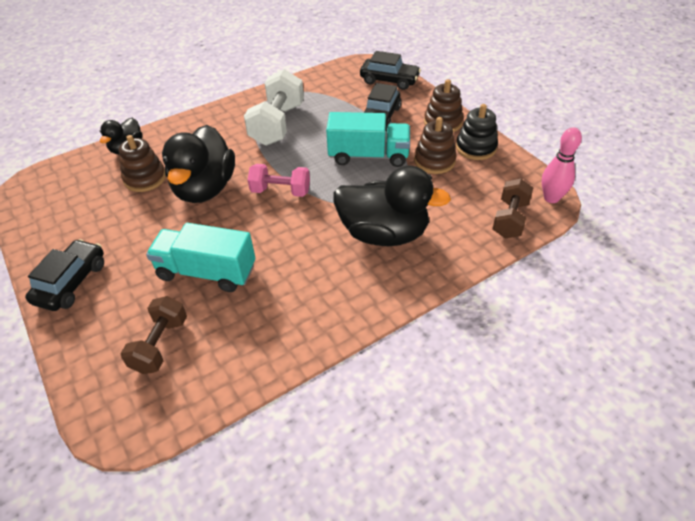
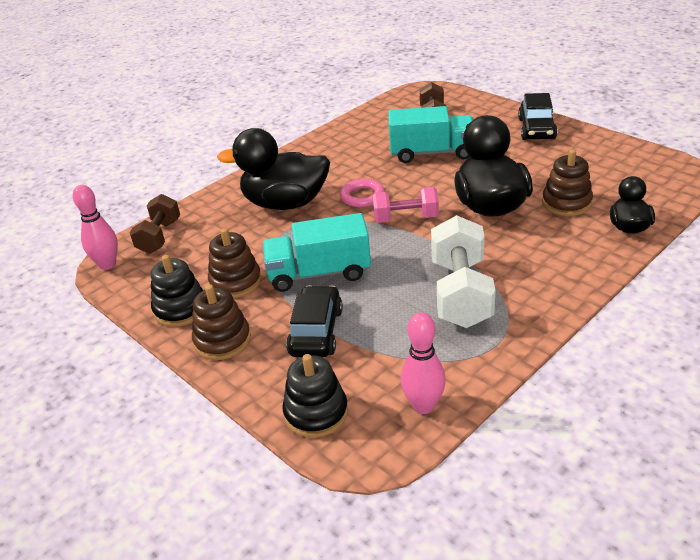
camera: 170 degrees right, 10 degrees down
black car [360,51,421,90] -> black stacking toy [282,354,348,438]
none -> pink ring [340,179,385,207]
none -> pink bowling pin [401,312,446,414]

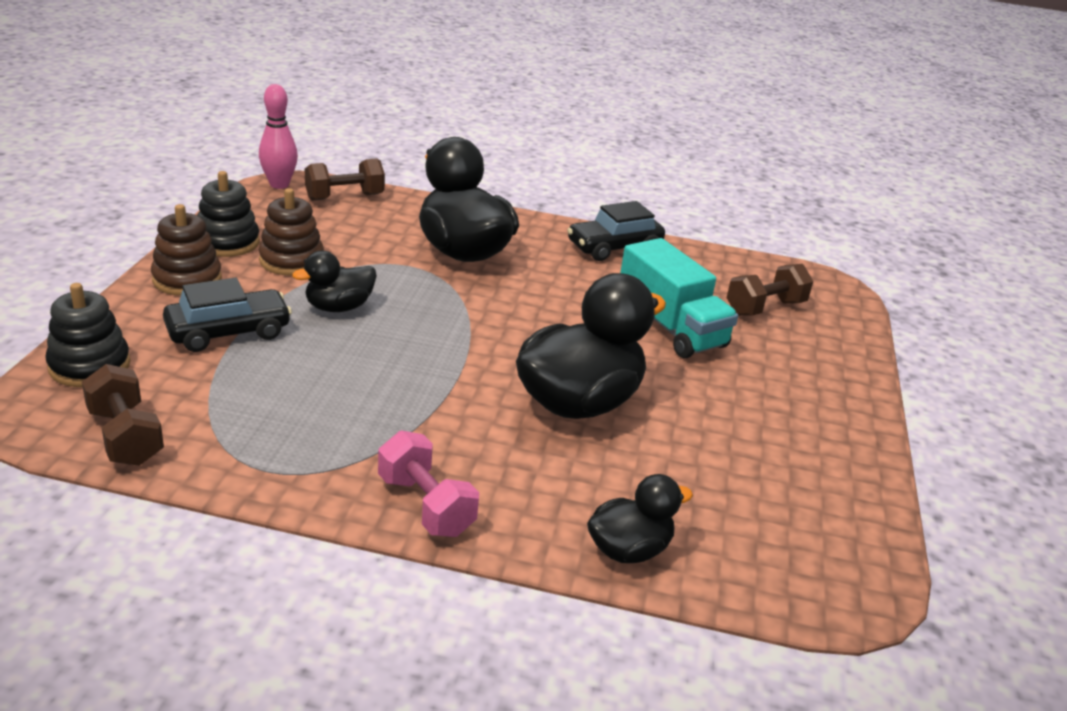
camera: 50 degrees right, 5 degrees down
turquoise truck [263,213,371,292] -> black duck [292,251,377,312]
pink ring [340,179,385,207] -> none
pink dumbbell [372,187,439,223] -> pink dumbbell moved to [378,430,479,537]
pink bowling pin [401,312,446,414] -> brown dumbbell [82,364,164,466]
white dumbbell [431,215,496,328] -> none
black car [518,93,558,140] -> black car moved to [567,201,665,261]
brown stacking toy [542,150,593,216] -> none

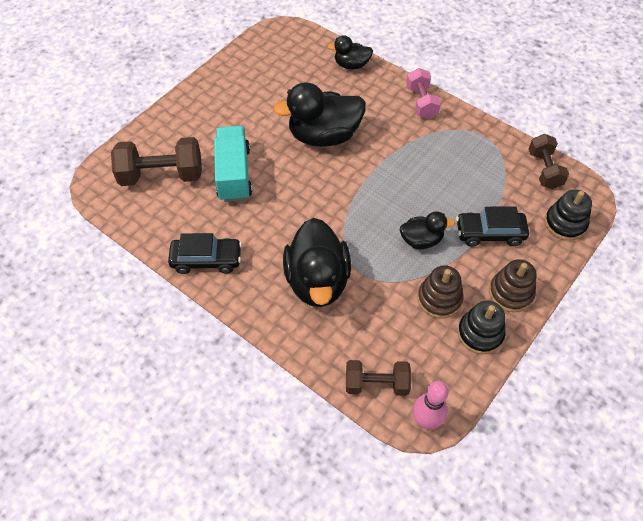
camera: 150 degrees left, 25 degrees up
brown dumbbell [727,264,813,316] -> brown dumbbell [111,137,202,186], size x1.56

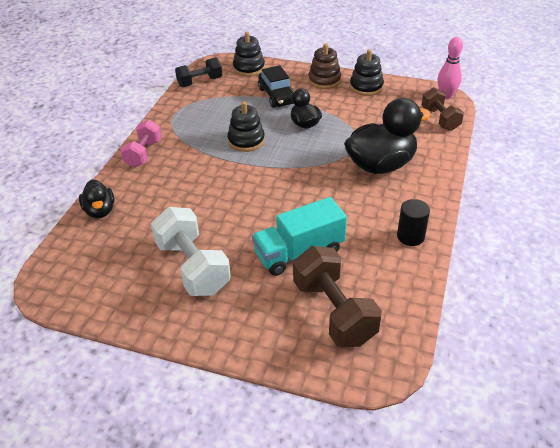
camera: 110 degrees left, 15 degrees down
black car [168,233,242,274] -> black cylinder [397,199,430,246]
black duck [273,82,366,147] -> none
pink dumbbell [406,68,441,119] -> pink dumbbell turned 45 degrees counterclockwise [121,120,162,167]
brown stacking toy [418,265,463,319] -> none
brown dumbbell [529,134,569,189] -> black dumbbell [175,57,222,87]
none -> white dumbbell [151,207,231,296]
none -> black stacking toy [227,101,265,152]

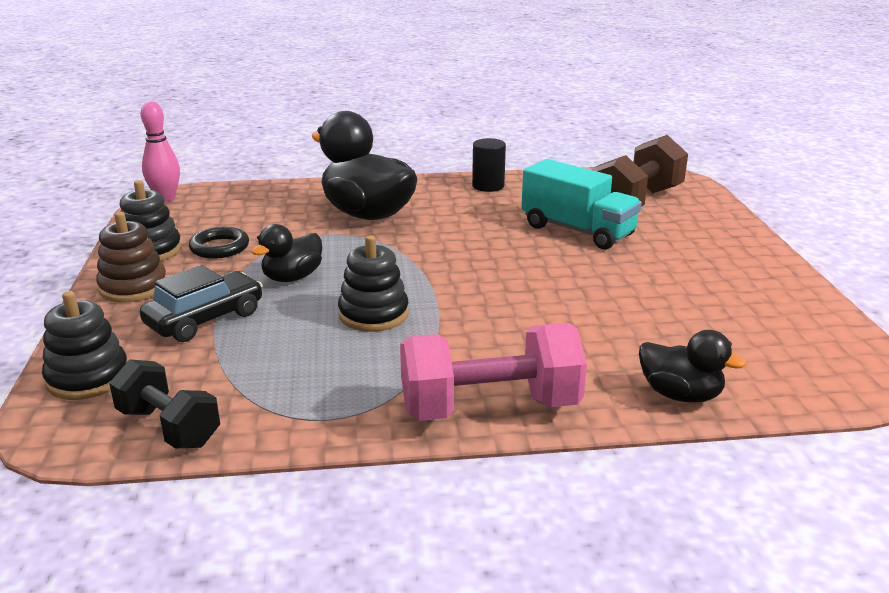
camera: 115 degrees left, 15 degrees down
black duck [79,179,115,218] -> black duck turned 75 degrees clockwise [639,330,747,403]
pink dumbbell [121,120,162,167] -> pink dumbbell [400,323,587,421], size x1.56
white dumbbell [151,207,231,296] -> none
brown dumbbell [422,87,464,131] -> none
none -> black ring [189,227,249,259]

